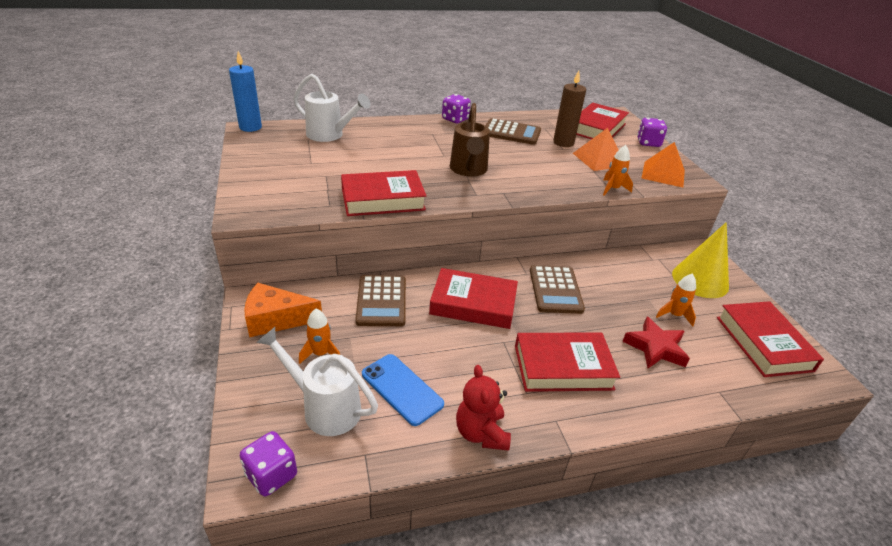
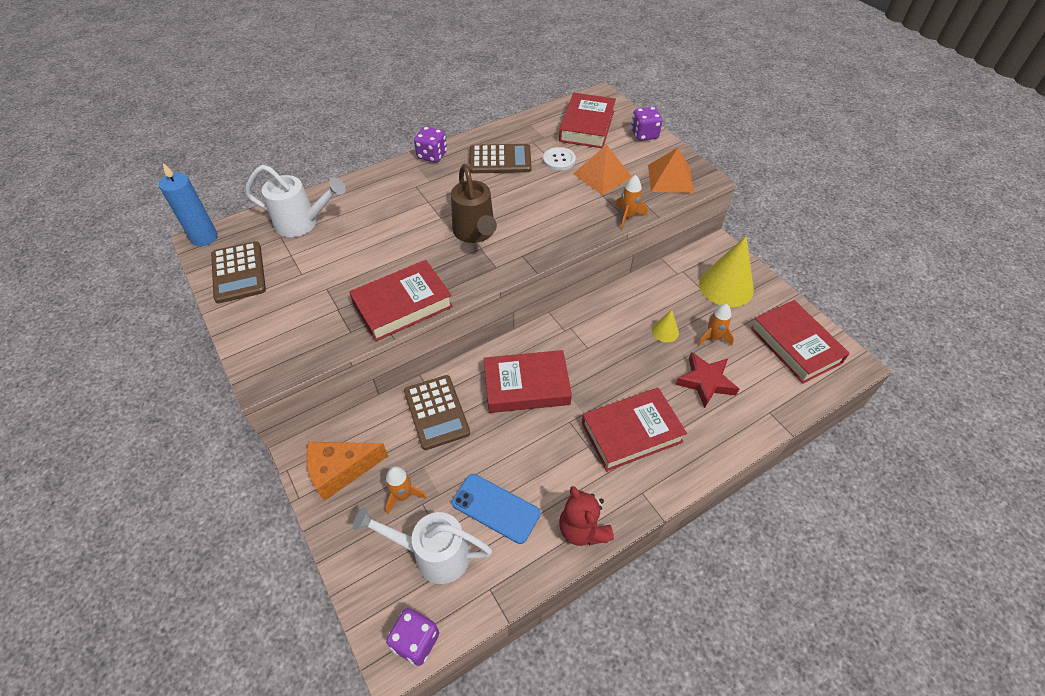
camera: 15 degrees left, 15 degrees up
brown calculator [530,265,585,314] -> brown calculator moved to [211,241,266,303]
brown candle [553,71,586,147] -> white button [543,147,576,170]
none -> yellow cone [652,310,679,342]

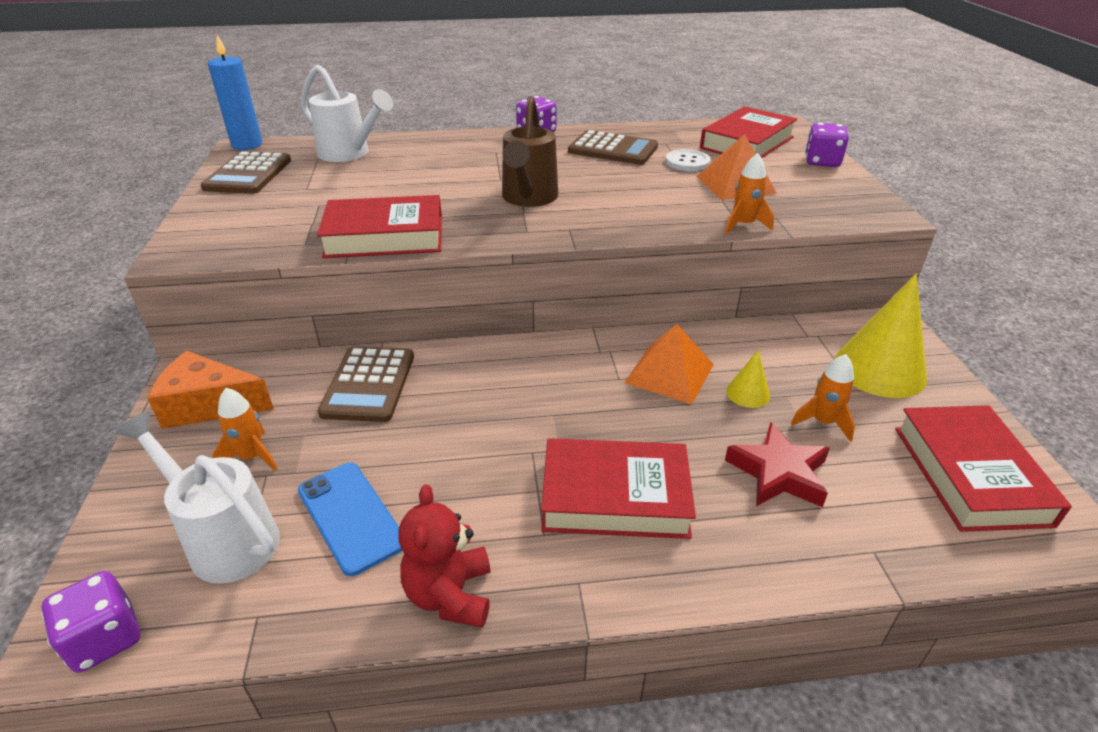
camera: 25 degrees right, 15 degrees down
red book [484,350,572,413] -> none
orange pyramid [648,148,694,193] -> orange pyramid moved to [624,324,714,405]

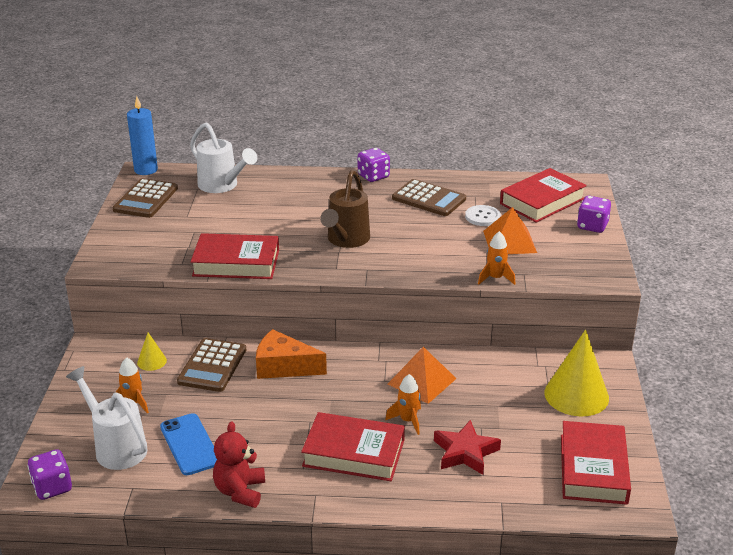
camera: 10 degrees right, 5 degrees down
orange cheese [147,351,274,429] -> orange cheese moved to [256,329,327,379]
yellow cone [726,350,770,408] -> yellow cone moved to [137,332,167,371]
orange rocket [791,354,855,442] -> orange rocket moved to [385,374,421,435]

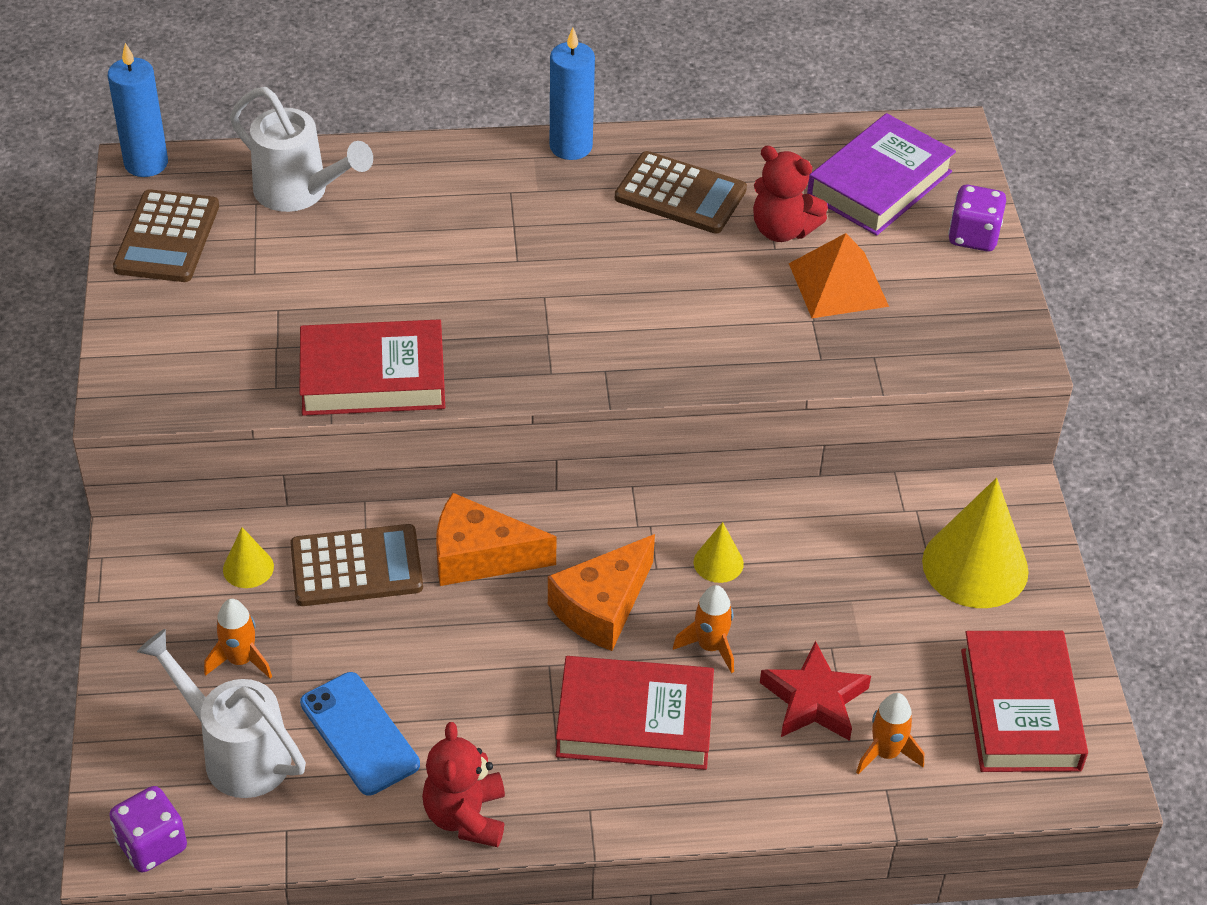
camera: 10 degrees left, 15 degrees up
brown calculator [177,338,246,392] -> brown calculator turned 105 degrees counterclockwise [290,524,423,606]
brown watering can [320,170,370,248] -> none
purple dice [358,148,390,182] -> blue candle [550,28,595,160]
orange pyramid [388,347,457,404] -> yellow cone [694,522,744,583]
white button [465,205,501,226] -> red teddy bear [753,146,828,242]
orange rocket [478,231,515,285] -> orange rocket moved to [856,693,924,775]
red book [500,168,587,223] -> purple book [807,113,956,236]
none -> orange cheese [548,534,655,651]

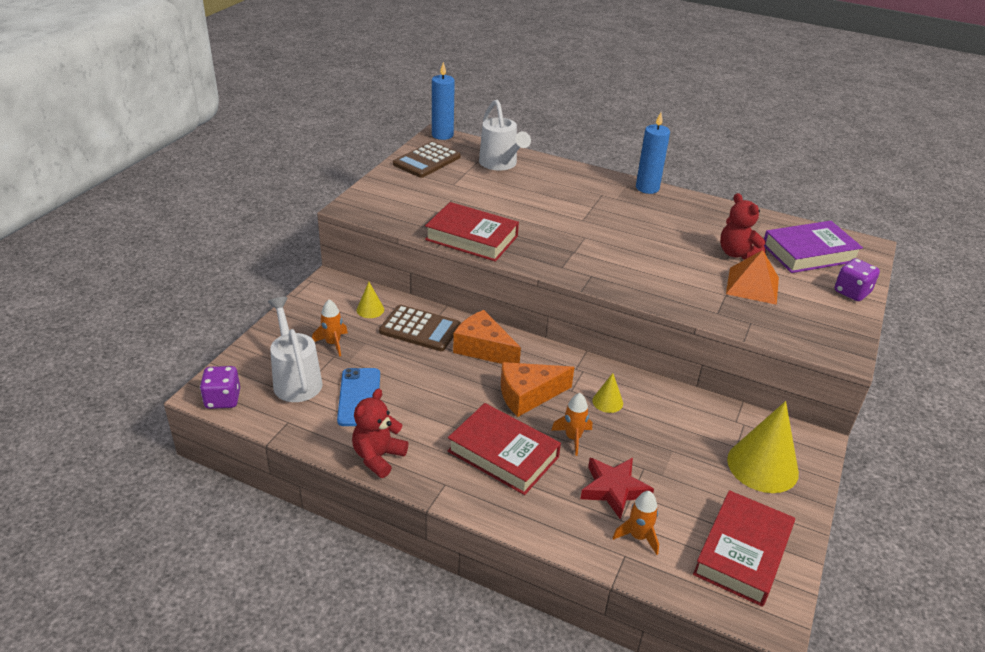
camera: 30 degrees right, 10 degrees down
brown calculator [615,151,747,234] -> none

